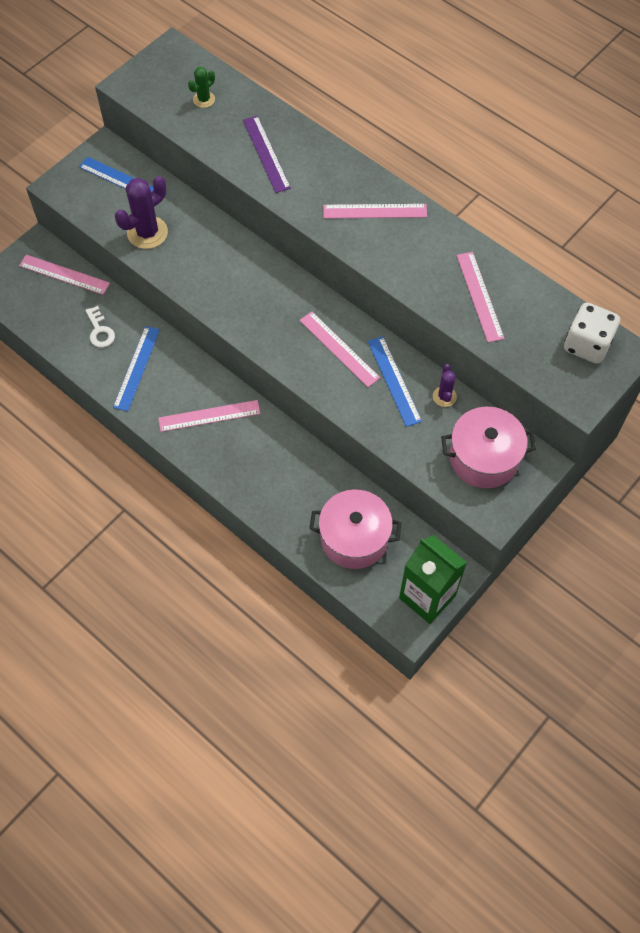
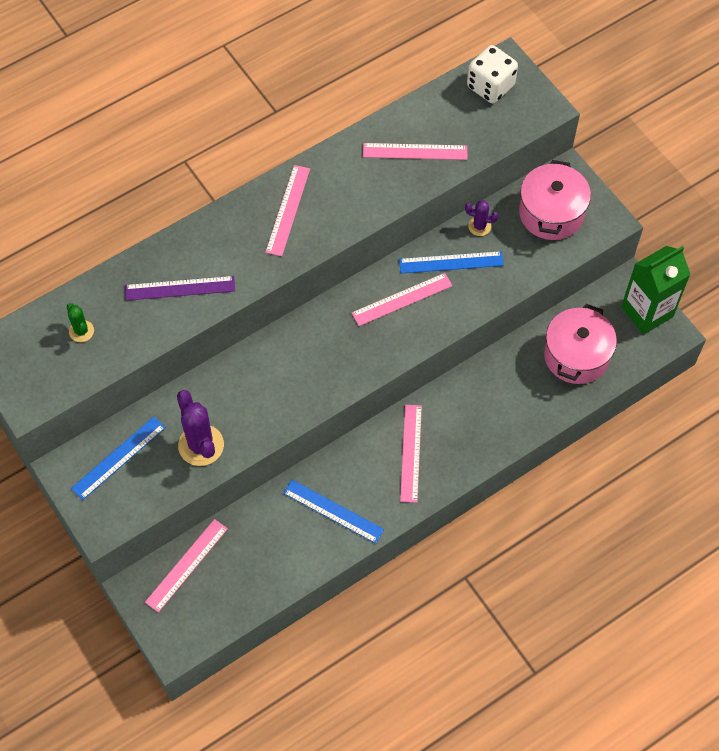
camera: 75 degrees left, 0 degrees up
white key [85,306,115,348] -> none

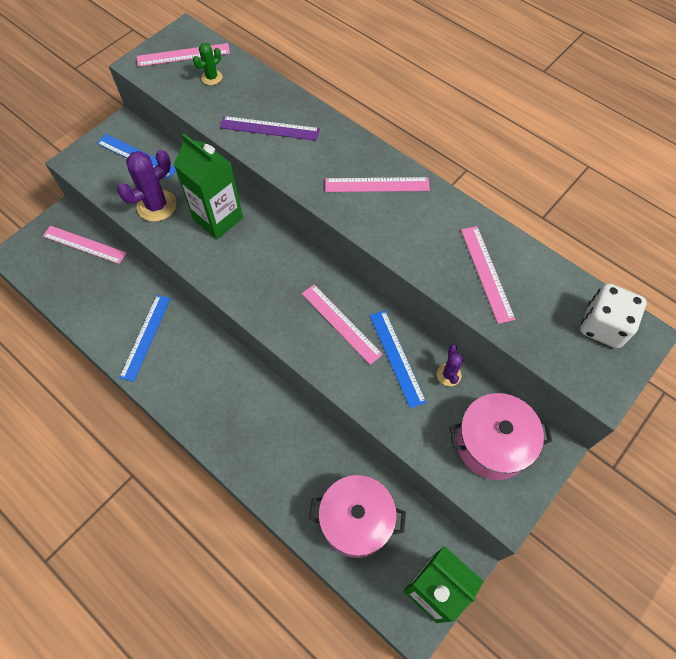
camera: 75 degrees right, 0 degrees up
purple ruler [125,276,235,301] -> purple ruler turned 60 degrees counterclockwise [220,116,320,141]
pink ruler [400,405,422,503] -> pink ruler moved to [137,43,230,67]
none -> green carton [174,134,243,239]

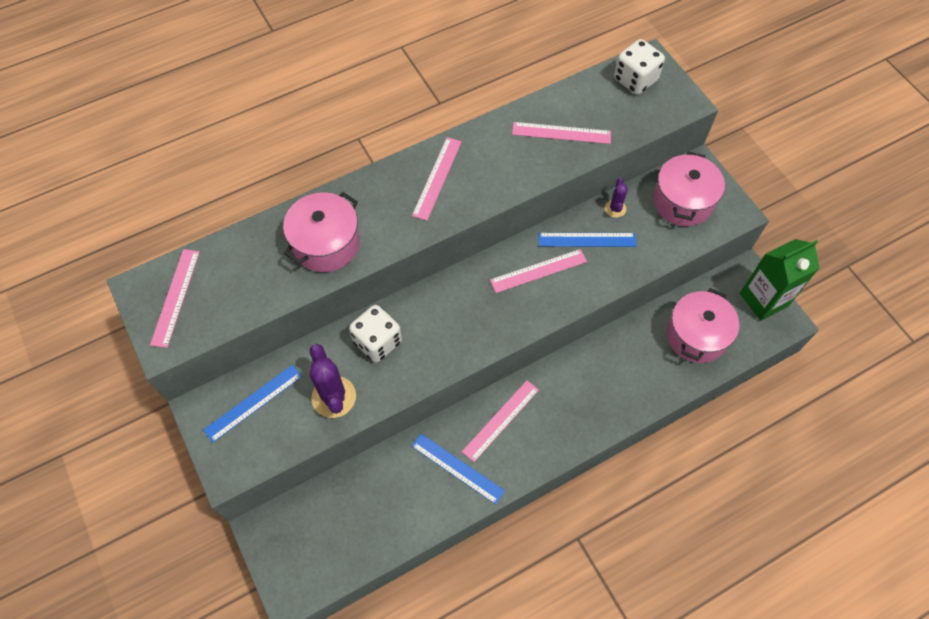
camera: 70 degrees left, 0 degrees up
pink ruler [43,226,126,264] -> pink ruler moved to [462,380,539,462]
green carton [174,134,243,239] -> white dice [349,305,402,363]
green cactus [193,43,222,85] -> none
purple ruler [220,116,320,141] -> pink pot [283,192,360,272]
purple cactus [437,344,463,386] -> purple cactus turned 75 degrees clockwise [605,178,628,218]

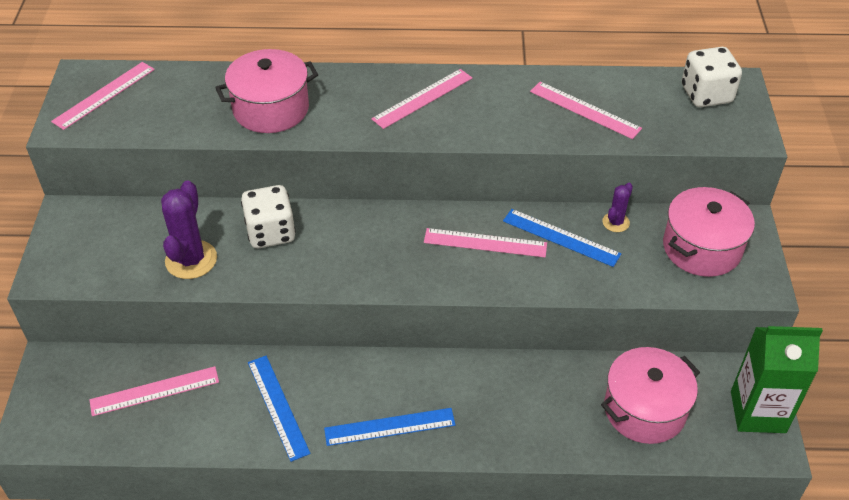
camera: 30 degrees right, 15 degrees down
blue ruler [203,365,302,443] -> blue ruler moved to [324,408,455,446]
pink ruler [462,380,539,462] -> pink ruler moved to [89,366,219,416]

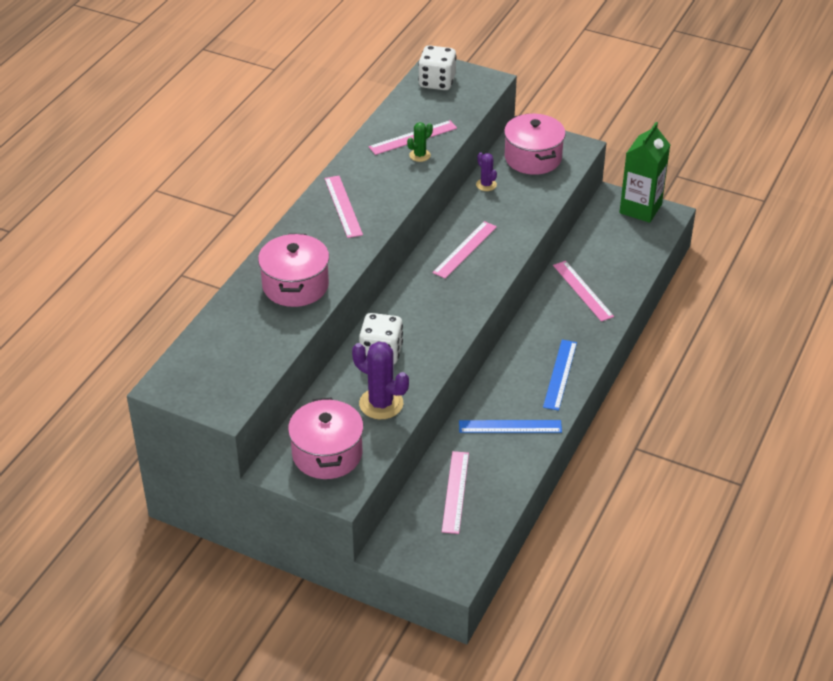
camera: 65 degrees left, 5 degrees down
pink ruler [51,62,155,130] -> pink ruler moved to [553,261,614,322]
blue ruler [503,209,621,267] -> none
pink pot [601,347,700,444] -> pink pot moved to [288,397,364,479]
none -> green cactus [407,122,433,162]

